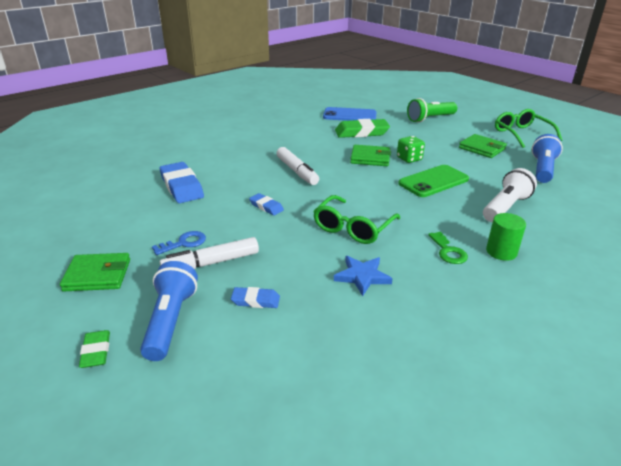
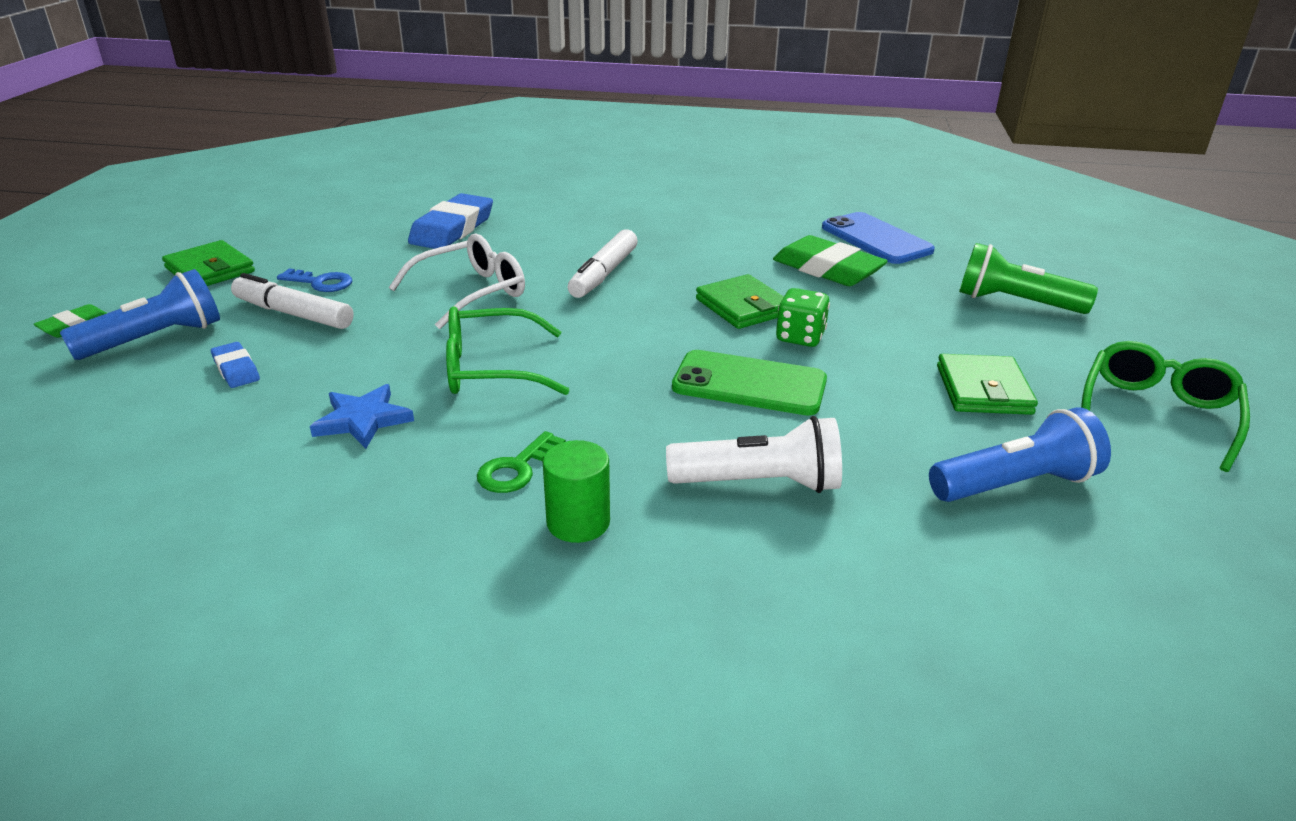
camera: 50 degrees right, 0 degrees up
blue eraser [249,193,284,215] -> white glasses [389,234,525,329]

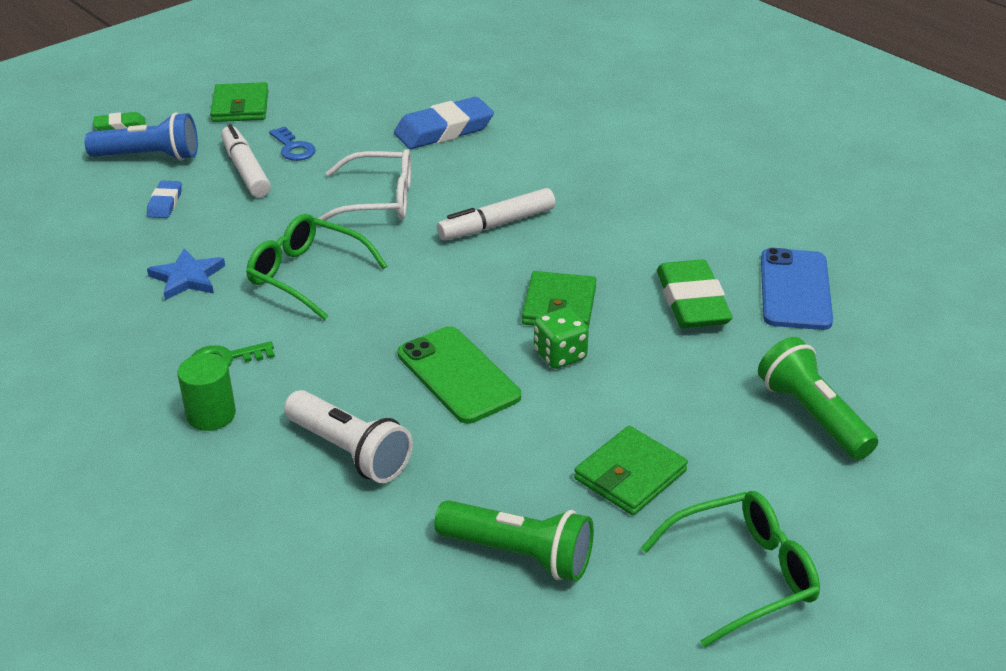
camera: 40 degrees right, 5 degrees up
blue flashlight [929,407,1111,502] -> green flashlight [434,500,594,581]

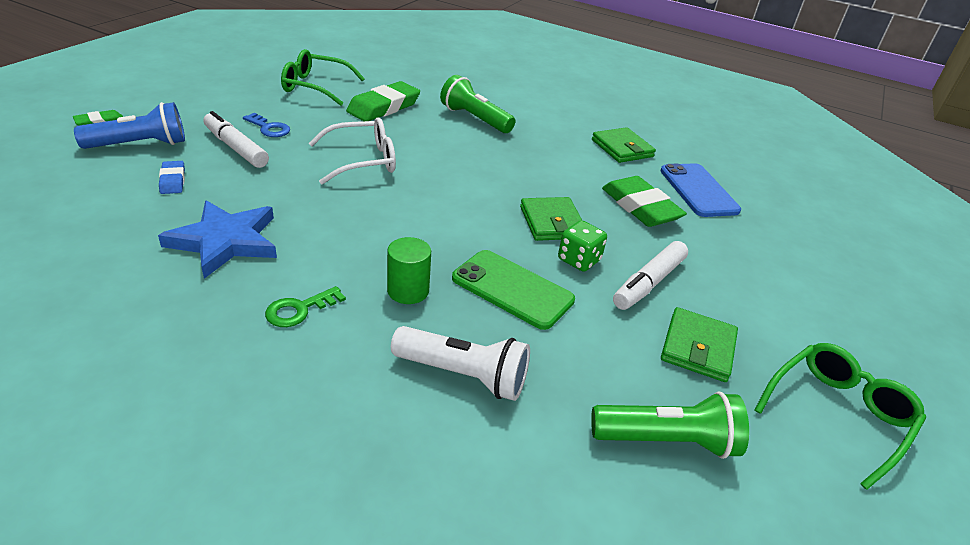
camera: 25 degrees left, 0 degrees up
blue star [147,248,225,300] -> blue star [158,200,277,279], size x1.58
green cylinder [177,353,236,431] -> green cylinder moved to [387,237,431,304]
green wallet [210,82,269,122] -> green wallet moved to [592,127,656,163]
green glasses [246,214,387,320] -> green glasses moved to [281,49,365,106]
blue eraser [394,97,494,149] -> green eraser [346,81,420,121]
white marker [437,188,555,240] -> white marker moved to [613,241,688,310]
green flashlight [758,337,878,460] -> green flashlight moved to [440,75,515,133]

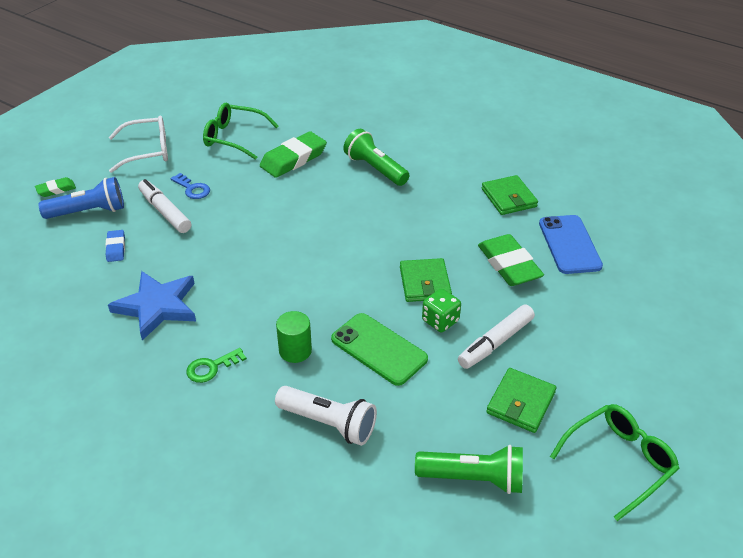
camera: 10 degrees right, 5 degrees up
white glasses [309,117,396,185] -> white glasses moved to [109,116,168,173]

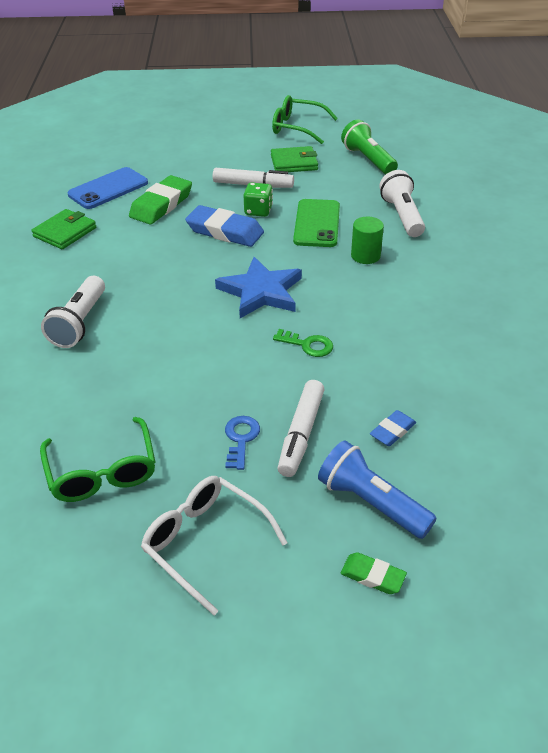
camera: 125 degrees left, 0 degrees up
blue star [108,271,196,341] -> blue star moved to [215,257,302,318]
green key [186,348,247,383] -> green key moved to [273,329,333,357]
green eraser [260,131,327,178] -> none
green flashlight [343,129,409,186] -> white flashlight [41,276,105,348]
green wallet [400,258,452,302] -> blue eraser [185,205,264,247]

